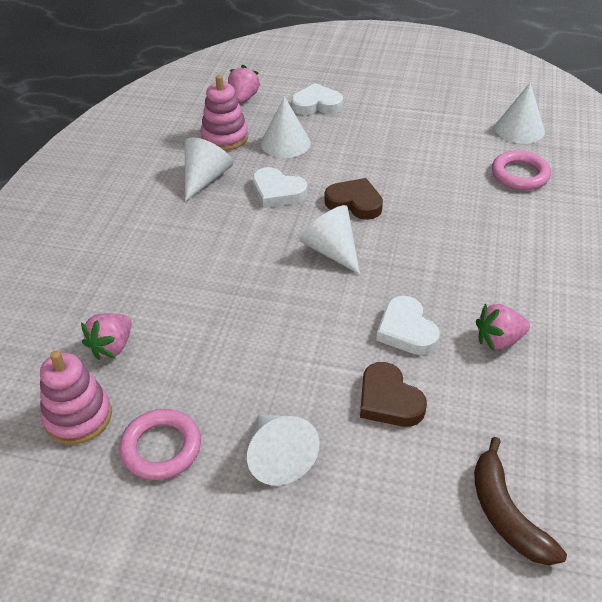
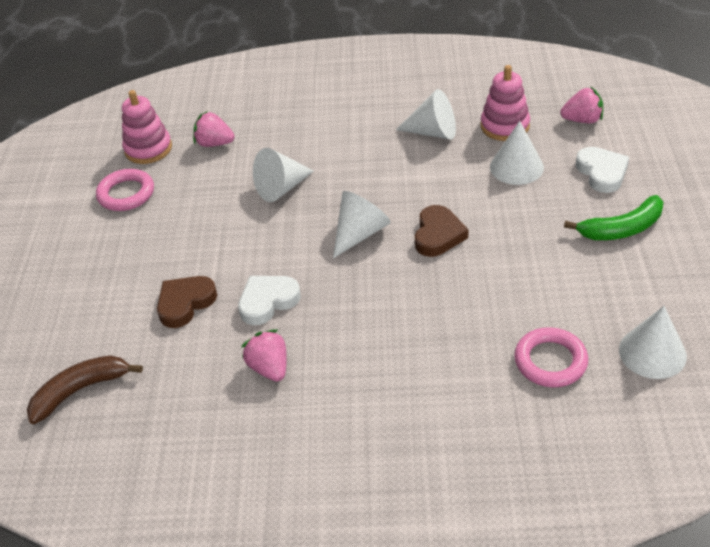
camera: 80 degrees right, 0 degrees up
white cone [247,415,320,486] -> white cone moved to [253,148,314,202]
white heart [252,167,307,208] -> none
none -> green banana [564,195,663,240]

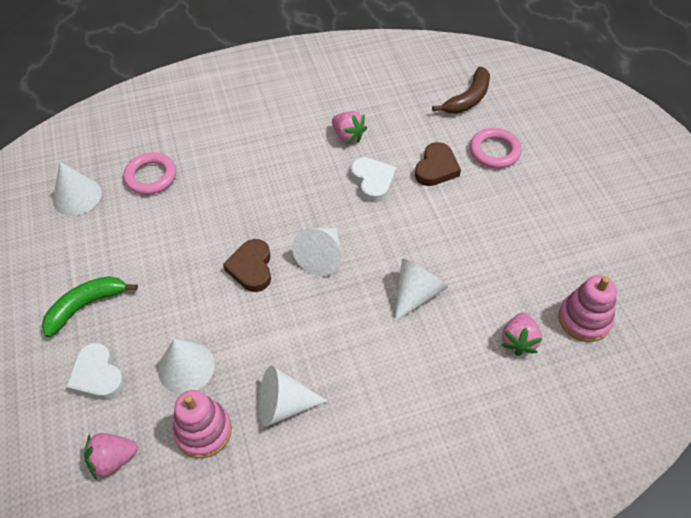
camera: 160 degrees right, 10 degrees up
pink ring [96,169,154,211] -> pink ring moved to [470,128,522,169]
pink strawberry [193,111,235,147] -> pink strawberry turned 105 degrees clockwise [501,312,542,356]
white heart [238,276,301,325] -> white heart turned 60 degrees counterclockwise [351,157,396,202]

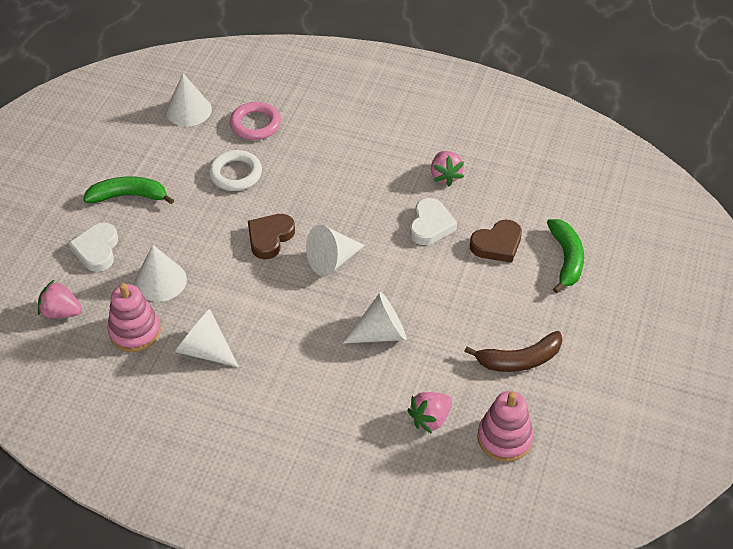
camera: 35 degrees right, 5 degrees down
brown banana [432,66,490,114] -> brown banana moved to [464,331,563,372]
pink ring [470,128,522,169] -> green banana [547,219,584,293]
none -> white ring [209,150,262,191]

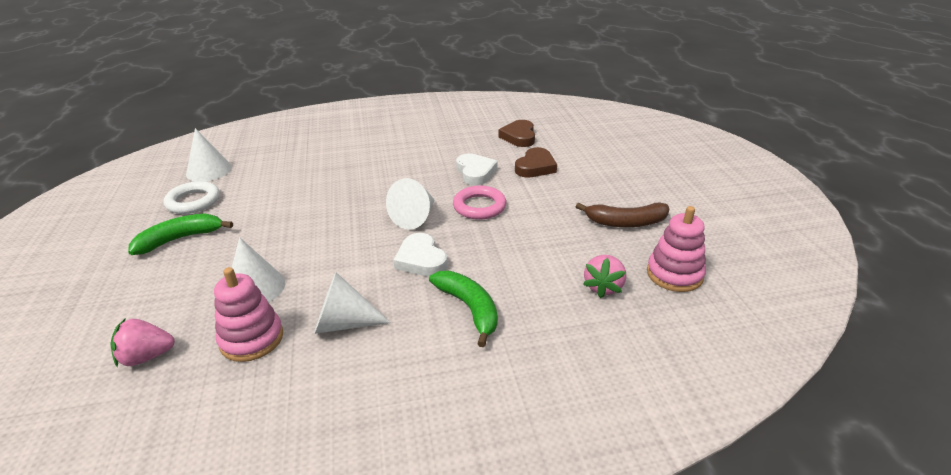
camera: 30 degrees left, 15 degrees down
white heart [69,223,118,272] -> white heart moved to [393,233,448,276]
white ring [209,150,262,191] -> white ring moved to [163,181,220,214]
pink ring [230,102,281,140] -> pink ring moved to [453,186,506,220]
brown heart [248,214,295,259] -> brown heart moved to [498,120,535,147]
white cone [343,292,406,343] -> none
pink strawberry [431,151,464,186] -> none
brown banana [464,331,563,372] -> brown banana turned 45 degrees clockwise [576,202,669,227]
green banana [547,219,584,293] -> green banana moved to [429,271,498,347]

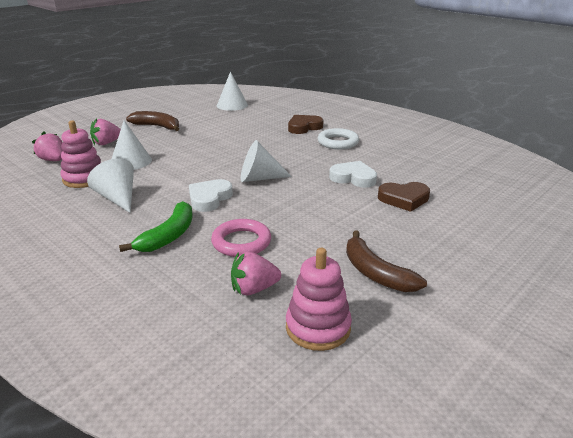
camera: 55 degrees right, 5 degrees down
green banana [128,214,233,255] -> brown banana [126,111,179,131]
white ring [163,181,220,214] -> white ring moved to [318,128,359,149]
pink ring [453,186,506,220] -> pink ring moved to [211,219,271,257]
white heart [456,153,498,185] -> white heart turned 105 degrees counterclockwise [329,161,377,188]
brown heart [498,120,535,147] -> brown heart moved to [288,115,323,134]
none -> pink strawberry [90,118,121,145]

